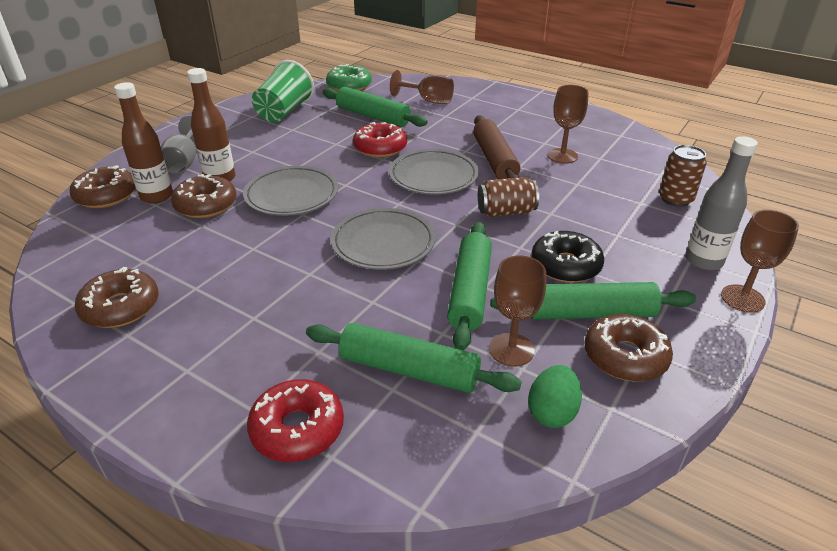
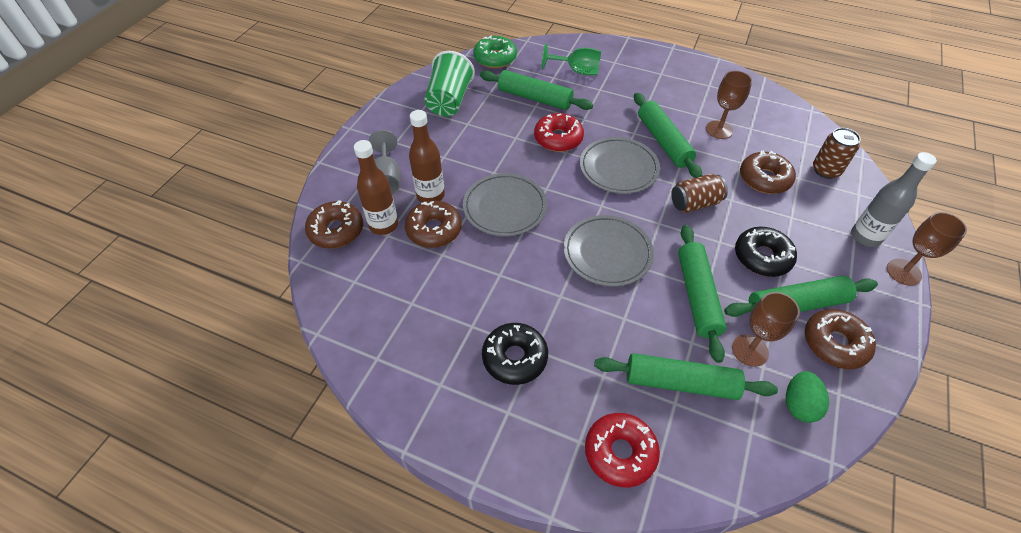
camera: 10 degrees left, 15 degrees up
brown donut [75,267,159,328] -> brown donut moved to [740,151,796,194]
brown goblet [390,70,454,104] -> green goblet [542,43,601,75]
brown rolling pin [473,115,520,179] -> green rolling pin [634,93,702,178]
none -> black donut [482,323,548,385]

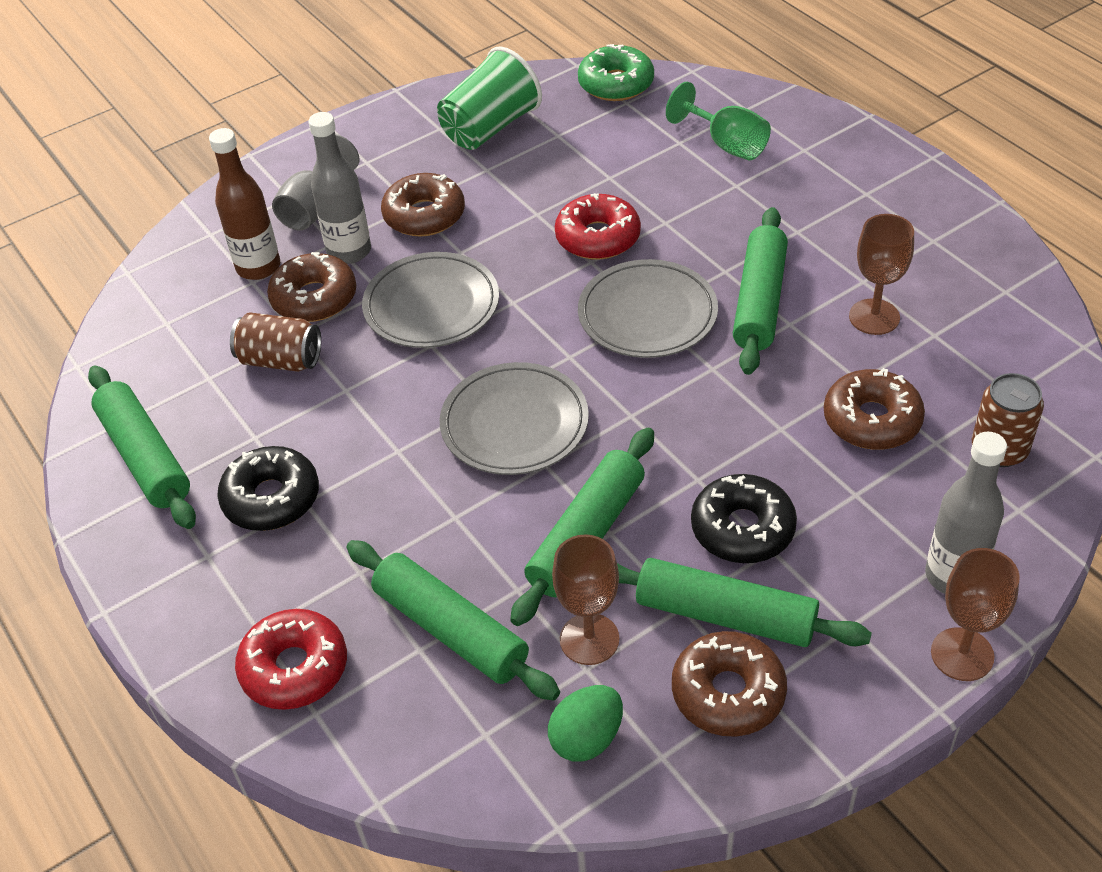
camera: 35 degrees right, 5 degrees down
brown donut [305,200,363,248] -> brown donut moved to [381,173,465,237]
brown bottle [409,110,445,203] -> grey bottle [309,112,371,264]
green rolling pin [480,70,593,110] -> green rolling pin moved to [88,366,196,529]
brown can [671,174,728,213] -> brown can moved to [230,312,321,372]

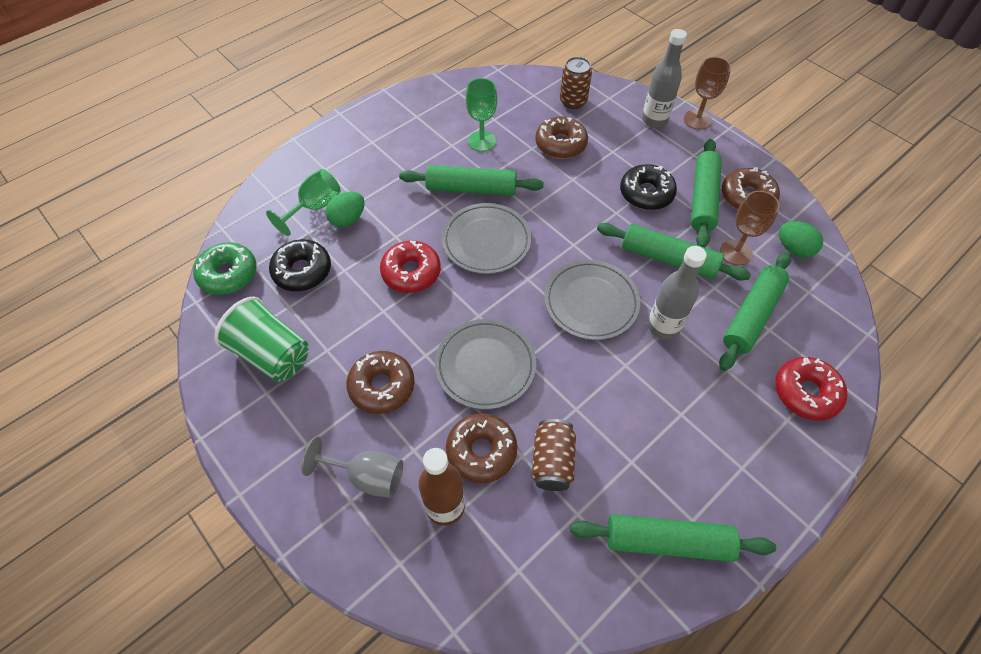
camera: 100 degrees left, 10 degrees up
green rolling pin [88,366,196,529] -> green rolling pin turned 45 degrees clockwise [570,514,776,562]
black donut [217,446,319,531] -> black donut moved to [269,239,331,291]
grey bottle [309,112,371,264] -> grey bottle moved to [648,246,707,340]
brown goblet [849,214,914,335] -> green goblet [466,78,497,152]
none -> green egg [326,191,364,228]

